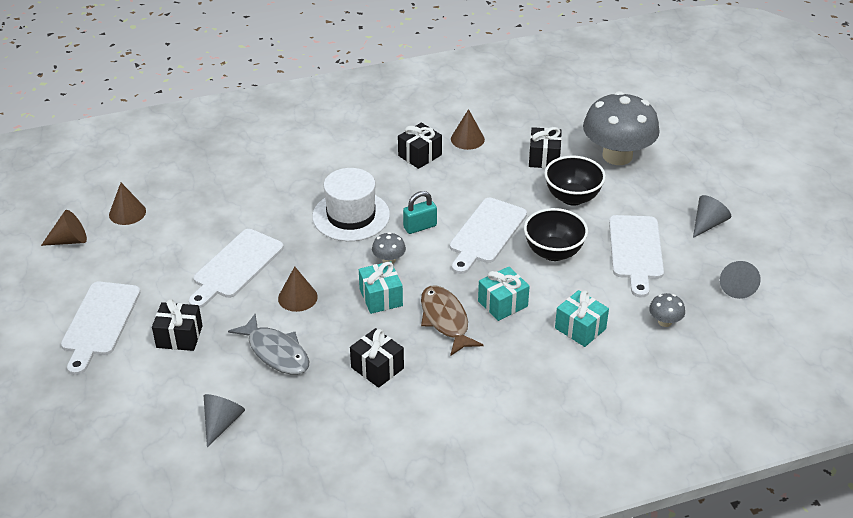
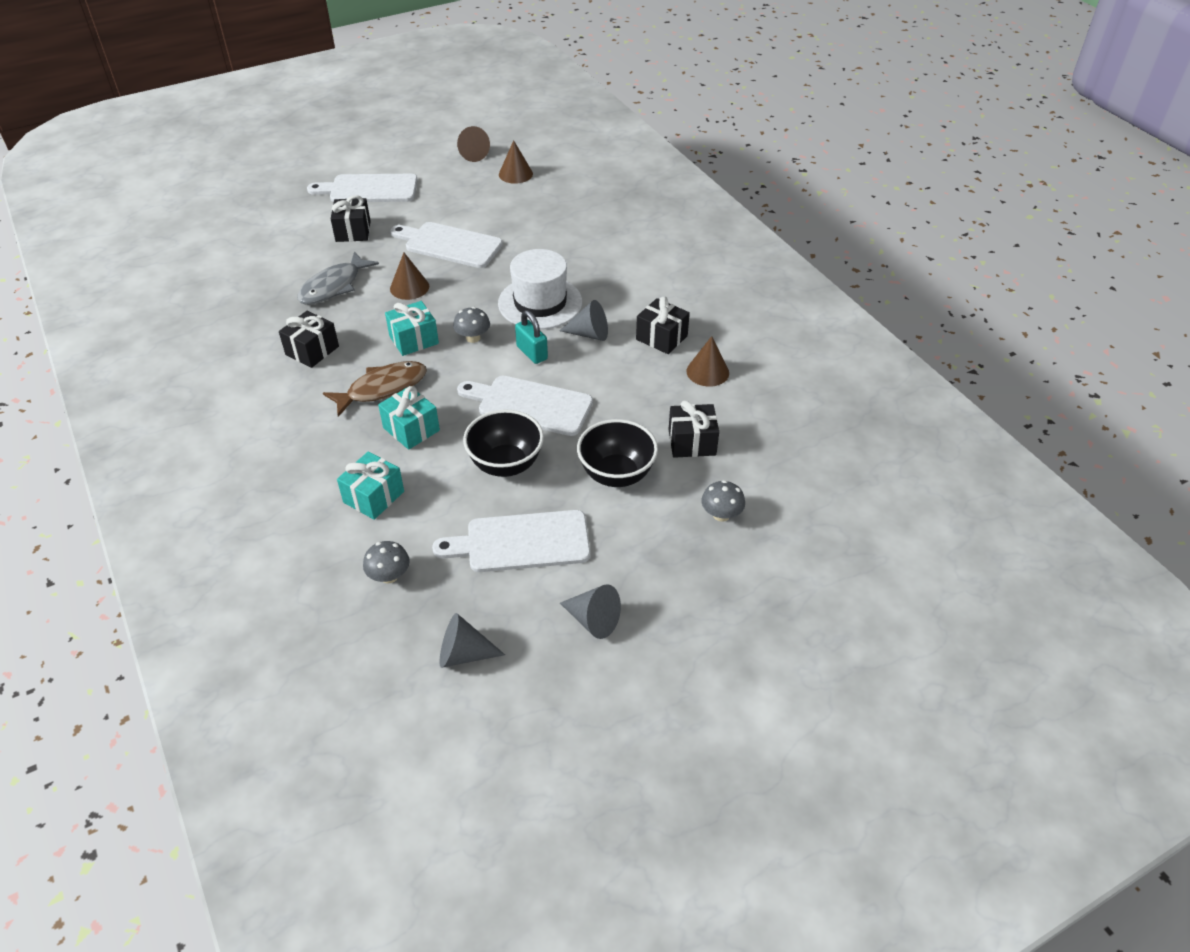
camera: 80 degrees right, 5 degrees up
grey cone [204,394,245,448] -> grey cone moved to [559,300,608,341]
grey mushroom [583,91,660,165] -> grey mushroom [701,480,745,522], size x0.41

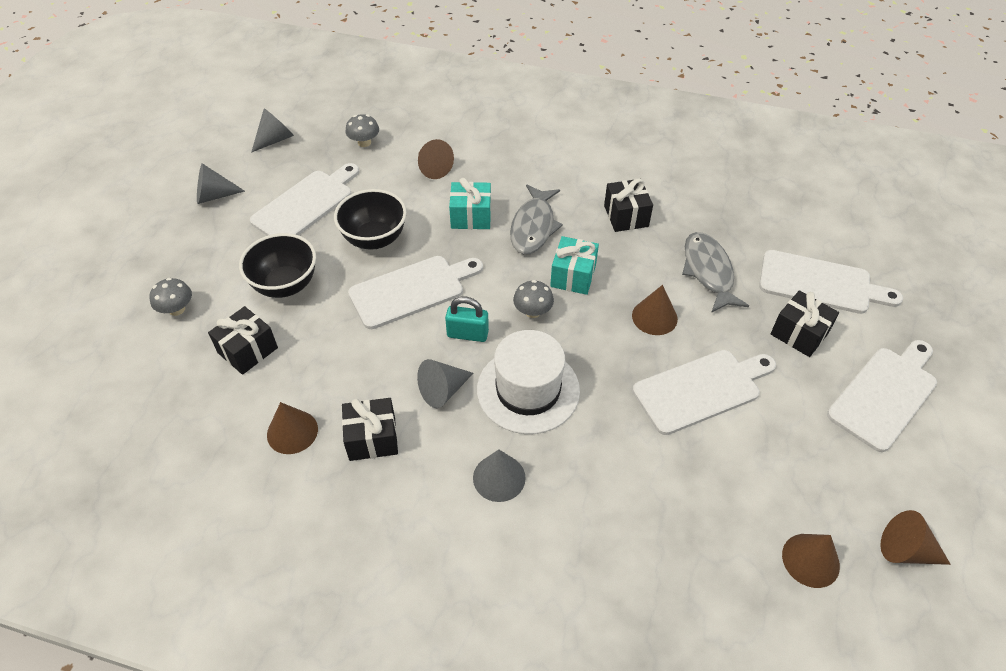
camera: 135 degrees right, 5 degrees up
brown fish [323,361,427,417] -> grey fish [510,184,563,254]
turquoise gift [337,451,404,520] -> brown cone [418,139,454,179]
none -> grey cone [473,450,526,502]
none -> white cutting board [759,250,903,314]

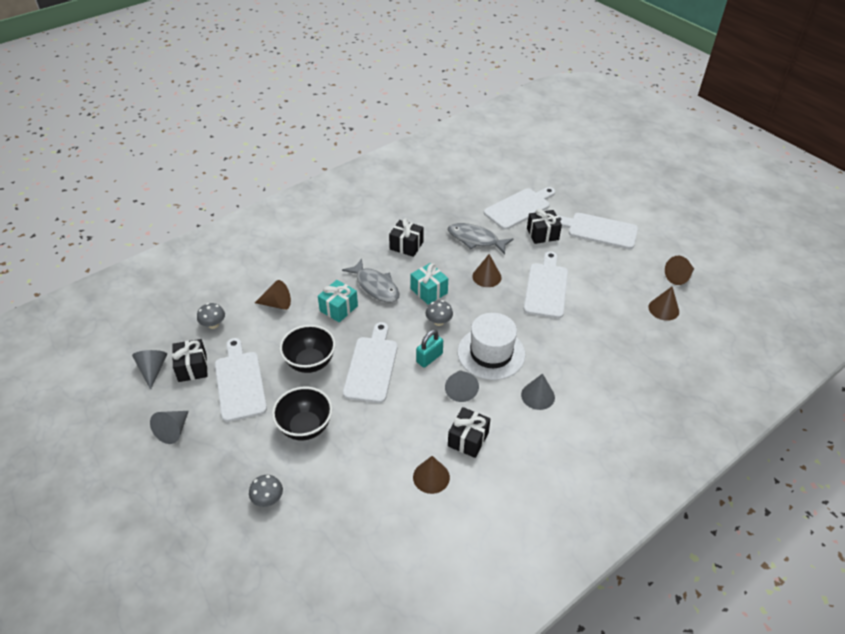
camera: 55 degrees left, 5 degrees down
black gift [208,306,278,375] -> black gift moved to [172,339,208,382]
white cutting board [827,340,937,452] -> white cutting board turned 60 degrees counterclockwise [557,213,638,249]

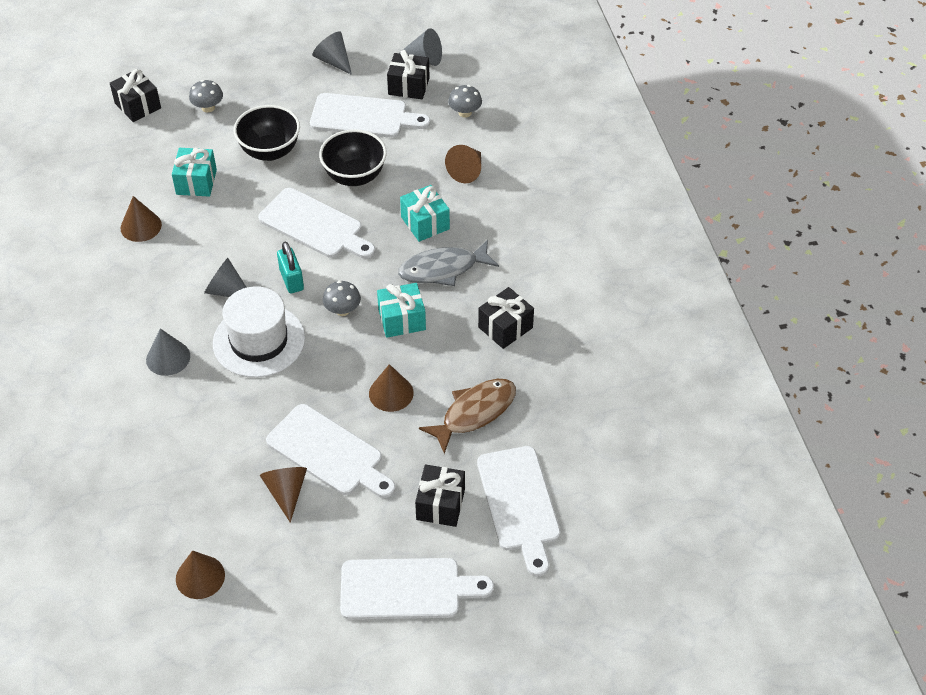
camera: 115 degrees right, 5 degrees up
grey fish [448,223,514,254] -> brown fish [419,379,516,454]
black gift [448,407,490,458] -> black gift moved to [110,69,161,122]
white cutting board [557,213,638,249] -> white cutting board turned 45 degrees clockwise [340,558,494,620]
brown cone [665,256,694,285] -> brown cone moved to [260,467,307,523]
none -> turquoise gift [172,148,217,197]

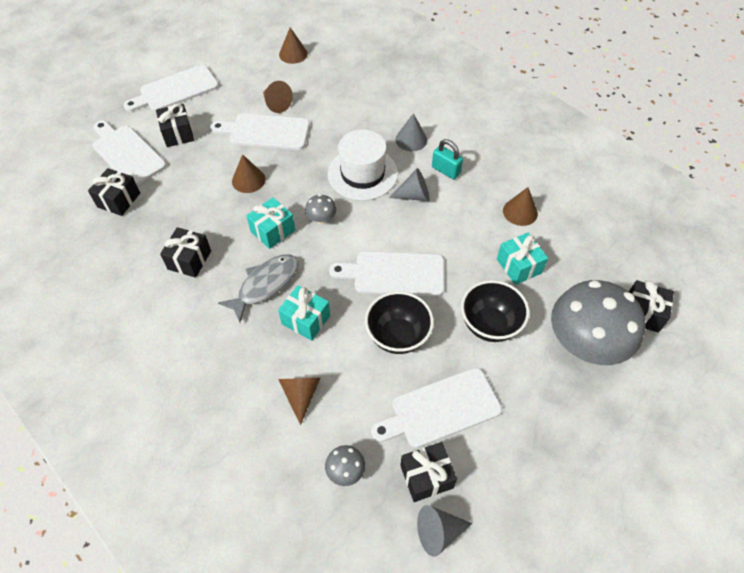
camera: 150 degrees right, 5 degrees up
grey mushroom [189,80,223,112] -> grey mushroom [551,280,645,365], size x2.44
turquoise padlock [277,242,304,293] -> turquoise padlock moved to [432,139,463,179]
grey cone [312,31,352,75] -> none
brown fish [419,379,516,454] -> none
none -> black gift [88,168,140,216]

